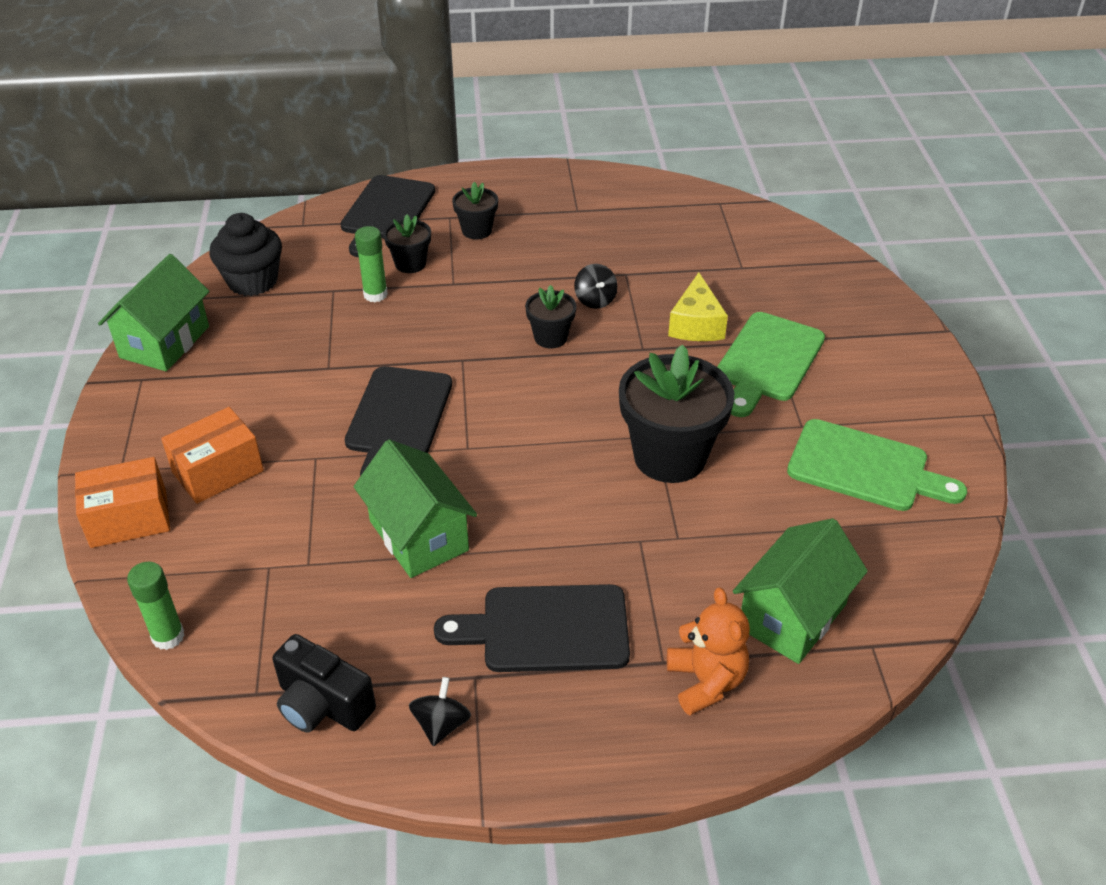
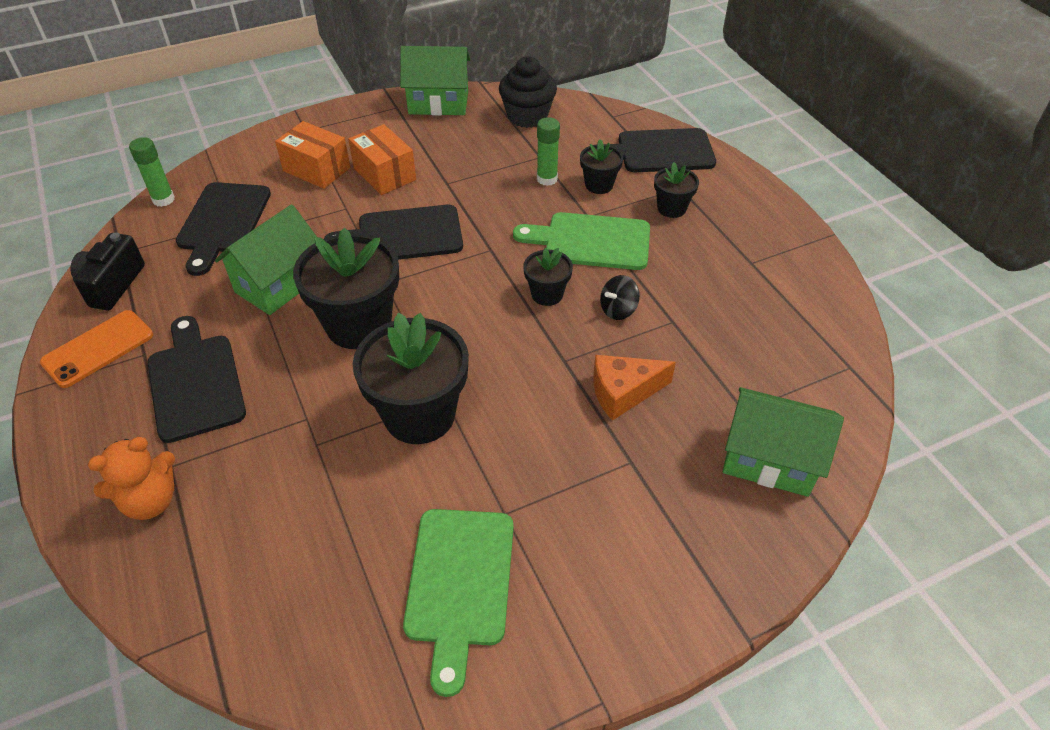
camera: 70 degrees right, 5 degrees up
orange box [75,457,170,548] -> orange box moved to [348,124,416,195]
black spinning top [409,677,471,746] -> orange phone [40,310,153,388]
yellow cheese [668,272,728,341] -> orange cheese [593,355,676,421]
green cutting board [717,312,825,417] -> green cutting board moved to [513,212,650,270]
green house [733,518,868,664] -> green house moved to [723,387,844,497]
none -> black cutting board [176,182,271,276]
none -> black flower pot [293,227,399,349]

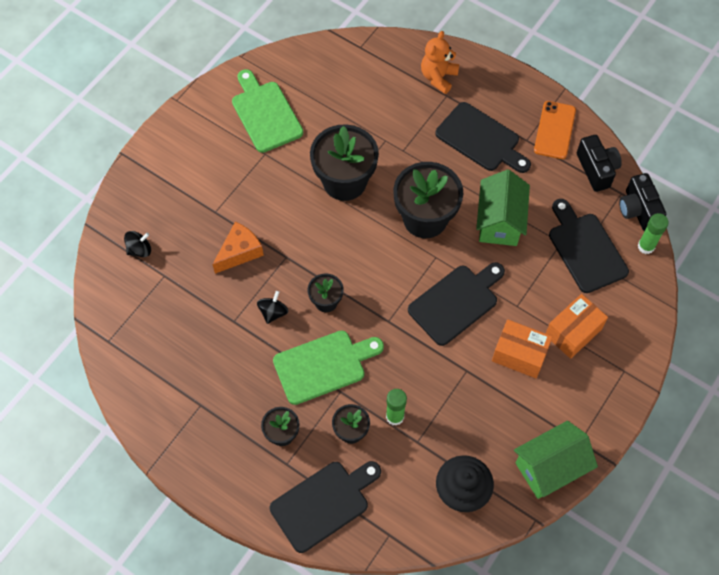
camera: 150 degrees right, 15 degrees up
orange box [275,121,350,189] -> orange box turned 45 degrees counterclockwise [545,294,608,359]
green house [723,387,844,497] -> black spinning top [124,231,151,257]
none -> black camera [619,173,666,231]

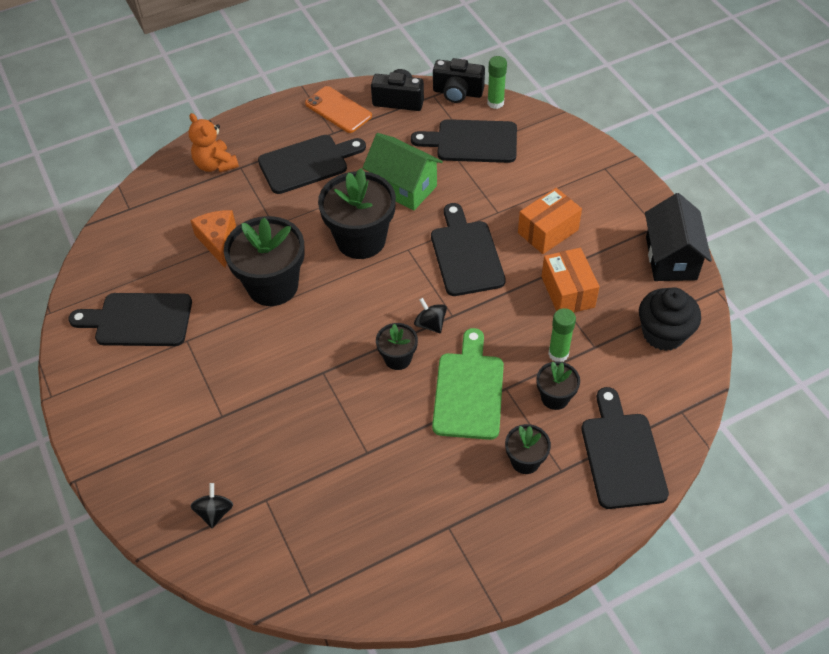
camera: 60 degrees left, 10 degrees down
orange cheese [212,222,264,274] -> orange cheese moved to [190,210,236,268]
green cutting board [232,69,303,153] -> black cutting board [68,293,192,346]
black spinning top [257,291,288,324] -> black spinning top moved to [414,298,447,334]
green house [514,421,598,499] -> black house [645,193,712,281]
orange box [545,294,608,359] -> orange box moved to [541,248,599,313]

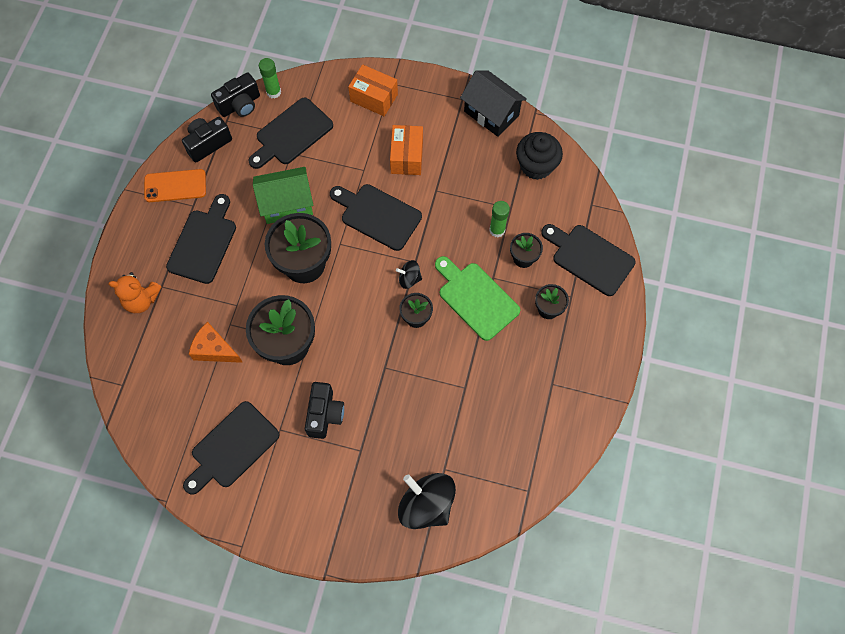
camera: 50 degrees left, 15 degrees up
black spinning top [191,483,233,528] -> black spinning top [398,473,456,529], size x2.04
orange box [541,248,599,313] -> orange box moved to [348,64,398,116]
none -> black camera [305,382,344,439]

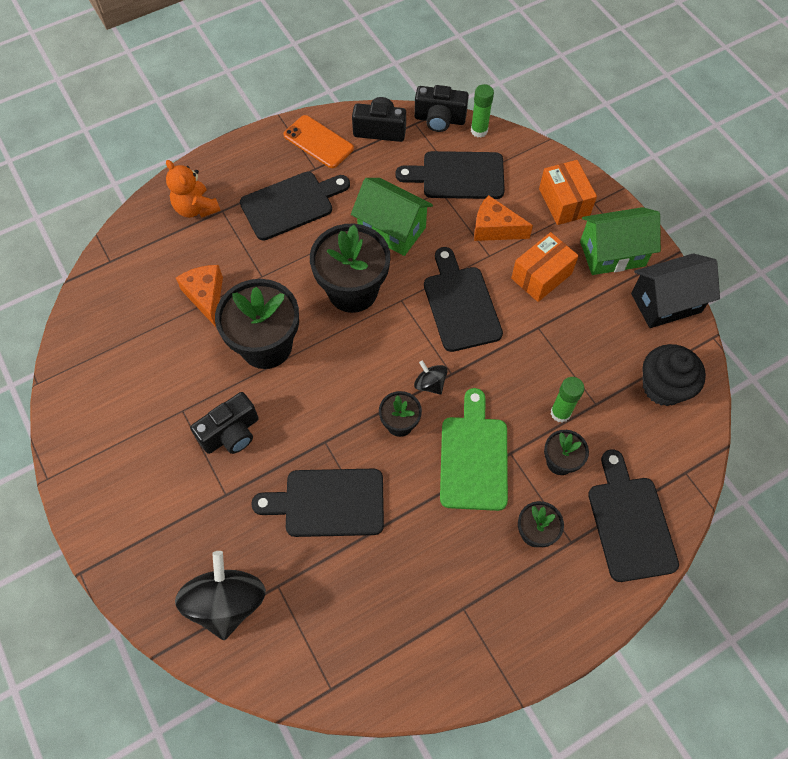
camera: 45 degrees right, 5 degrees down
black cutting board [183,401,279,495] -> black cutting board moved to [251,469,384,537]
black house [460,70,527,137] -> black house turned 75 degrees clockwise [631,253,720,328]
none -> orange cheese [474,195,533,241]
none -> green house [580,207,661,275]

